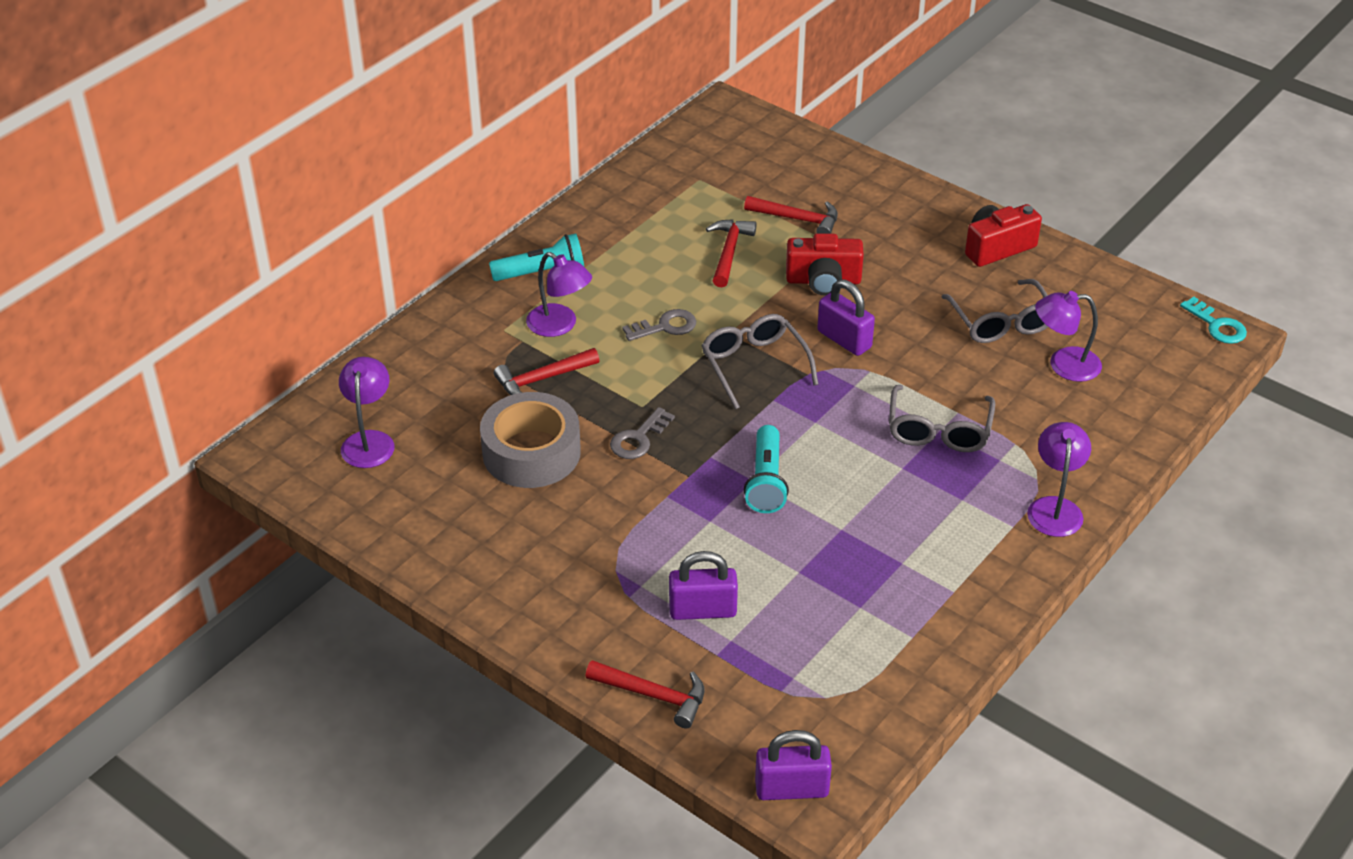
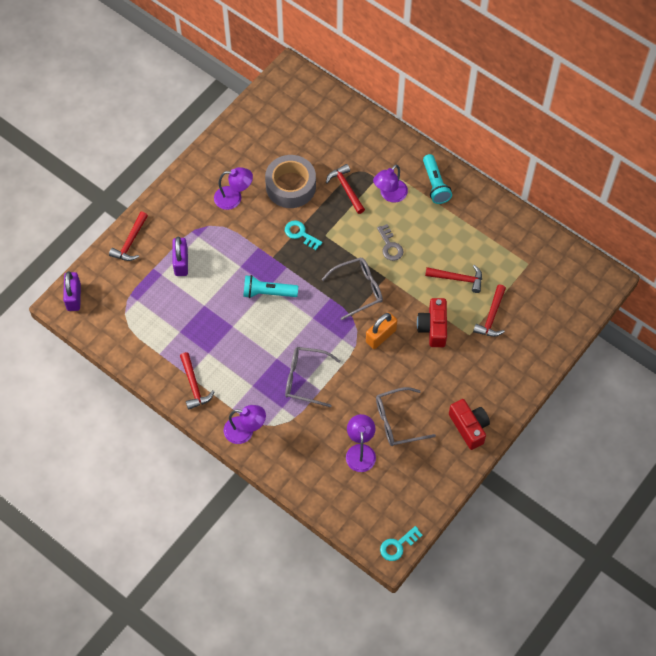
camera: 90 degrees right, 20 degrees up
purple lamp [339,357,394,468] -> purple lamp moved to [214,167,253,210]
grey key [610,407,675,459] -> turquoise key [285,220,322,250]
purple padlock [817,279,875,356] -> orange padlock [366,312,397,349]
none -> red hammer [180,352,215,410]

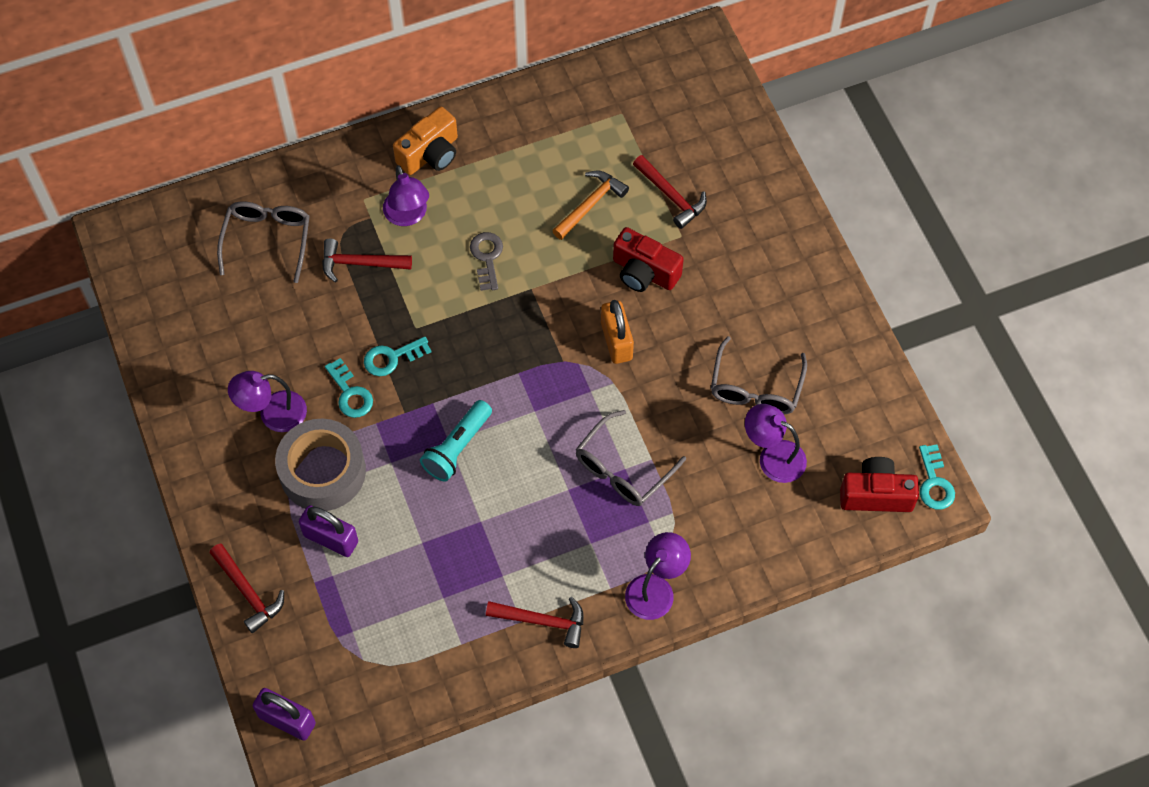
camera: 60 degrees left, 0 degrees up
purple lamp [214,167,253,210] -> purple lamp turned 135 degrees counterclockwise [228,371,307,432]
grey tape [265,155,316,208] -> grey tape moved to [275,419,366,511]
grey glasses [322,257,383,320] -> grey glasses moved to [217,201,310,283]
grey key [377,224,403,261] -> grey key turned 105 degrees counterclockwise [470,232,503,291]
turquoise flashlight [423,154,452,204] -> orange camera [393,107,458,175]
red hammer [425,265,482,293] -> orange hammer [552,171,629,240]
red camera [449,399,490,450] -> red camera moved to [840,457,919,512]
none -> turquoise key [325,358,373,418]

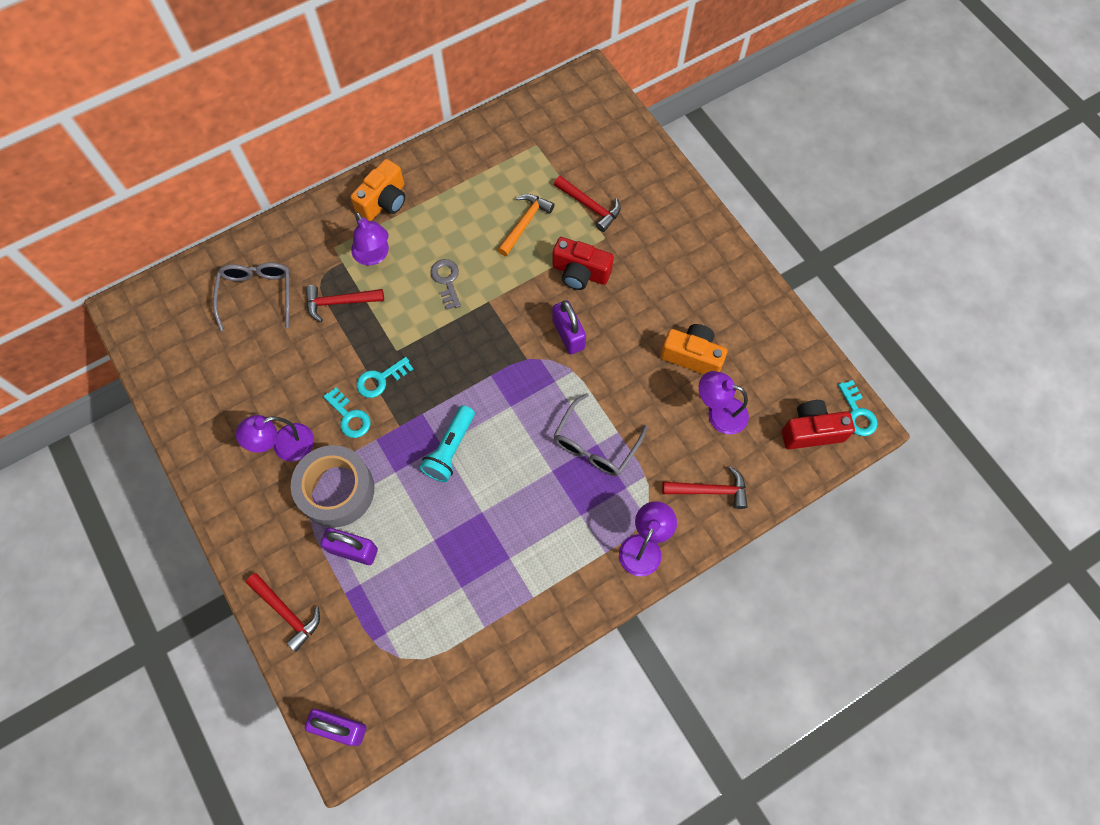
camera: 10 degrees left, 5 degrees up
red hammer [486,597,583,648] -> red hammer moved to [662,466,748,509]
orange padlock [601,300,634,364] -> purple padlock [552,300,586,354]
grey glasses [711,336,807,415] -> orange camera [660,324,727,374]

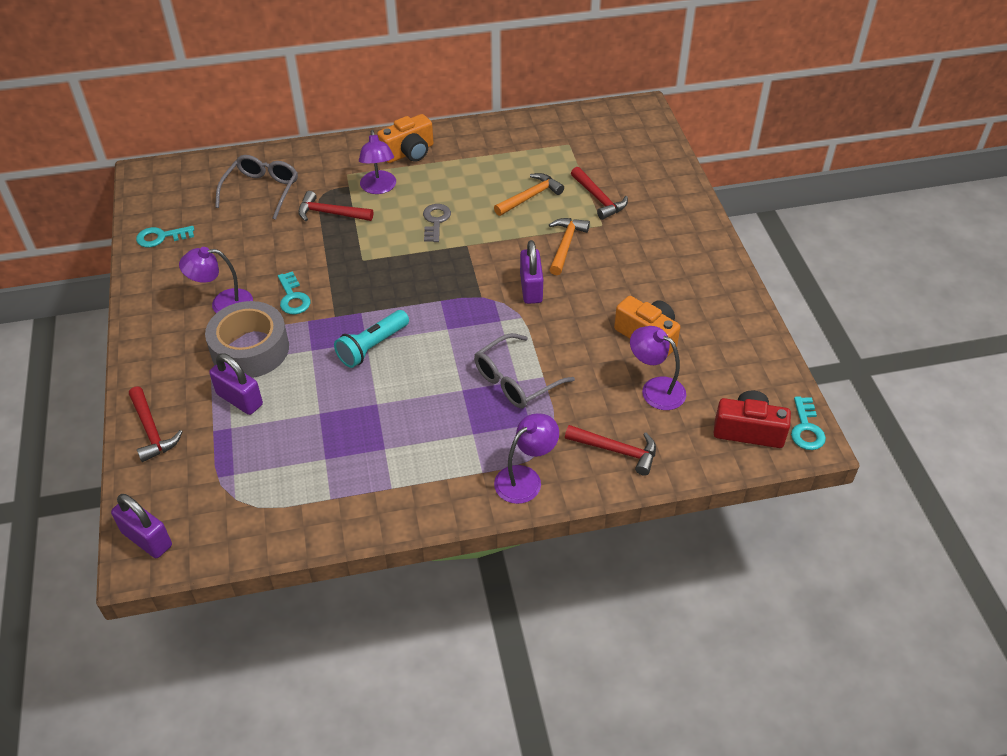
camera: 20 degrees right, 20 degrees down
turquoise key [356,357,413,398] -> turquoise key moved to [136,226,194,247]
red camera [552,237,614,290] -> orange hammer [549,218,590,275]

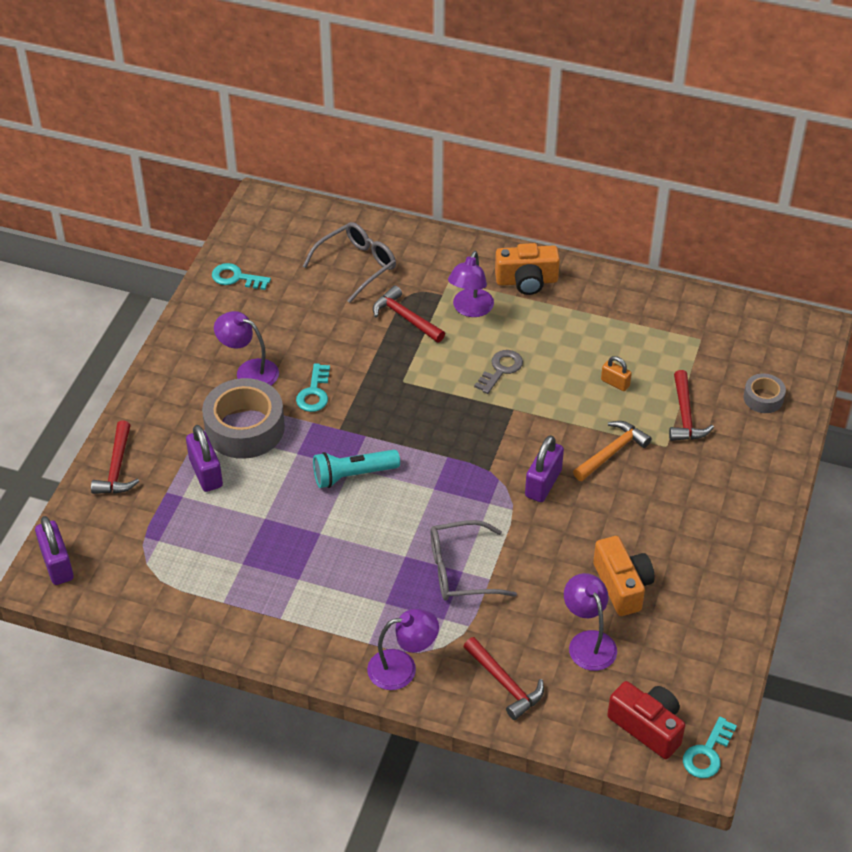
camera: 30 degrees right, 0 degrees up
orange hammer [494,173,564,216] -> orange padlock [601,356,632,391]
none -> grey tape [743,373,786,413]

